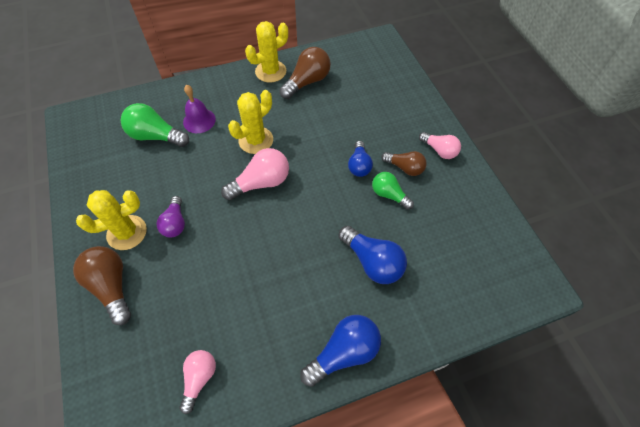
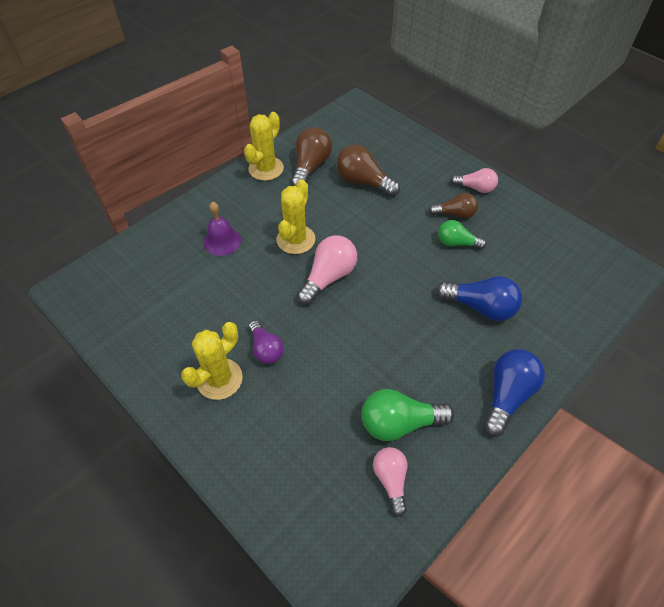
camera: 25 degrees left, 5 degrees down
brown light bulb [73,246,131,325] -> brown light bulb moved to [336,145,400,197]
green light bulb [121,103,189,147] -> green light bulb moved to [361,389,454,441]
blue light bulb [348,141,373,177] -> none

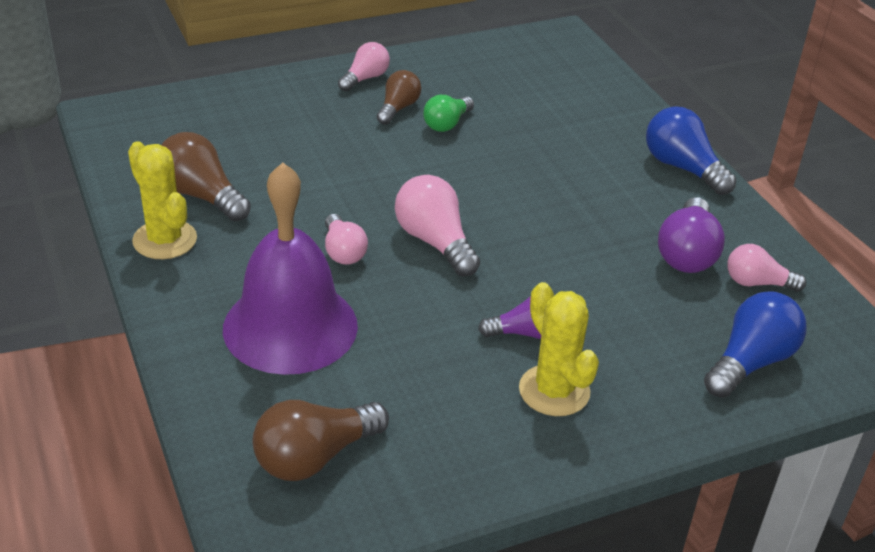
camera: 70 degrees left, 15 degrees down
purple bell [204,202,241,256] -> purple bell [223,162,358,375], size x2.05
yellow cactus [277,179,315,254] -> pink light bulb [325,214,368,265]
brown light bulb [336,145,400,197] -> brown light bulb moved to [253,400,389,481]
green light bulb [361,389,454,441] -> purple light bulb [658,197,725,273]
blue light bulb [436,276,522,321] -> blue light bulb moved to [704,291,807,398]

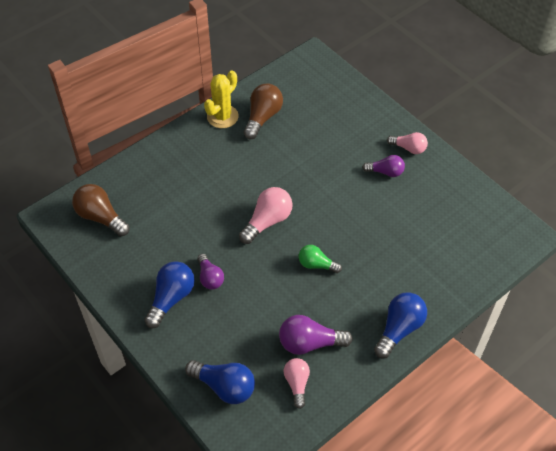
camera: 75 degrees right, 15 degrees up
purple bell [223,162,358,375] -> none
pink light bulb [325,214,368,265] -> none
brown light bulb [377,70,421,125] -> purple light bulb [362,155,405,177]
green light bulb [423,95,474,132] -> green light bulb moved to [299,245,342,273]
yellow cactus [519,282,599,416] -> blue light bulb [145,261,195,328]

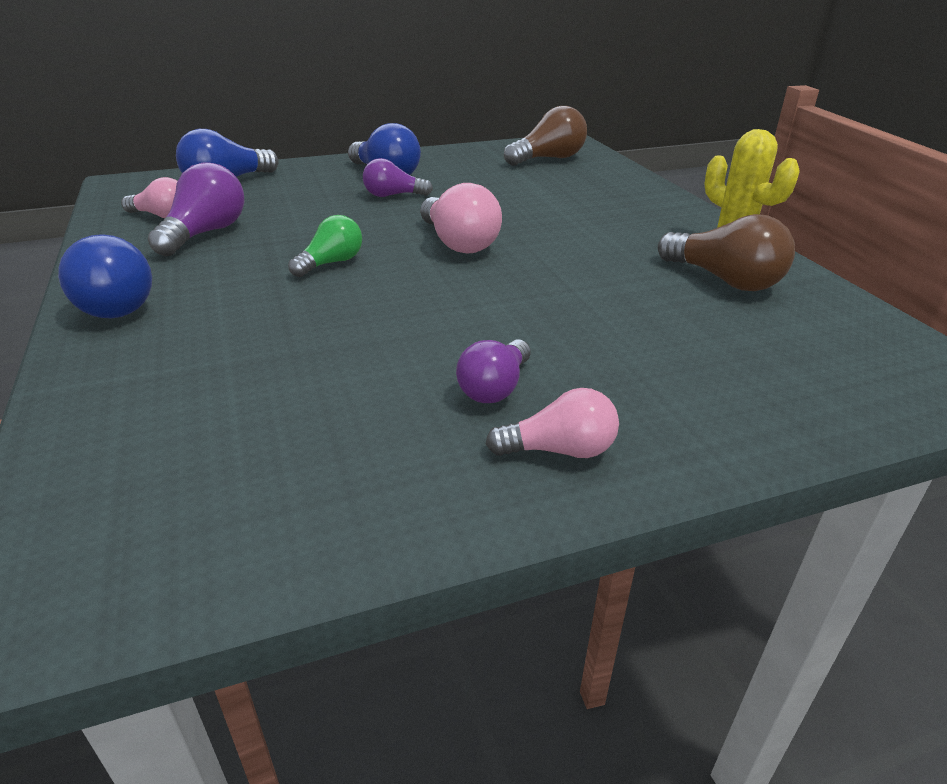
camera: 110 degrees right, 20 degrees down
pink light bulb [387,132,428,154] -> pink light bulb turned 135 degrees counterclockwise [486,388,619,458]

